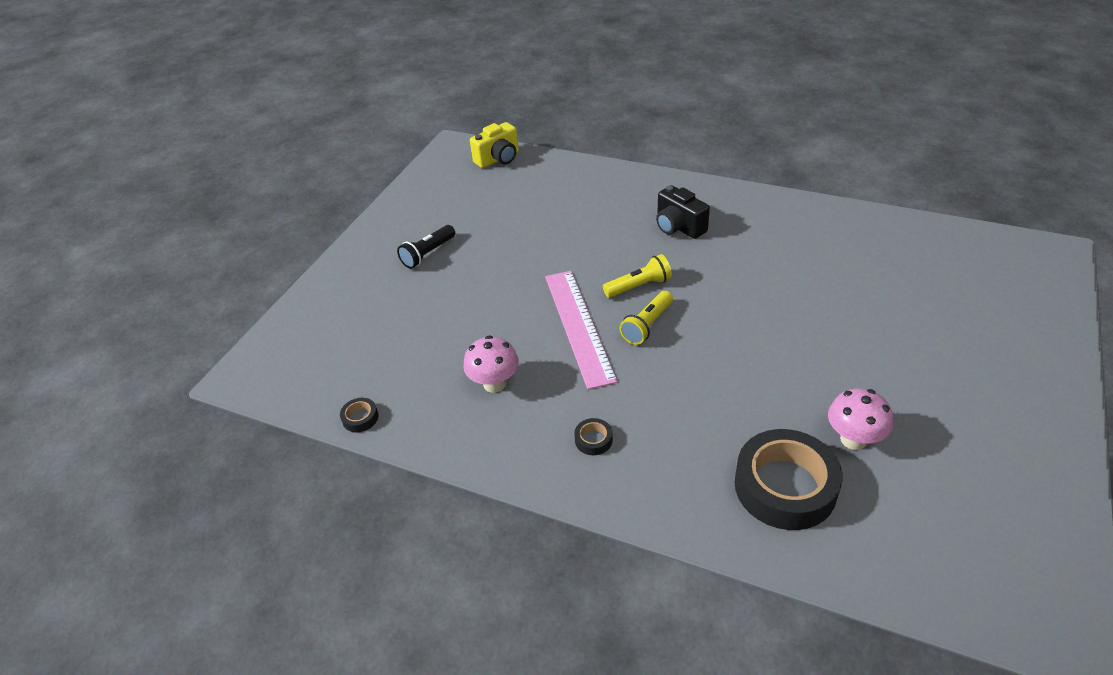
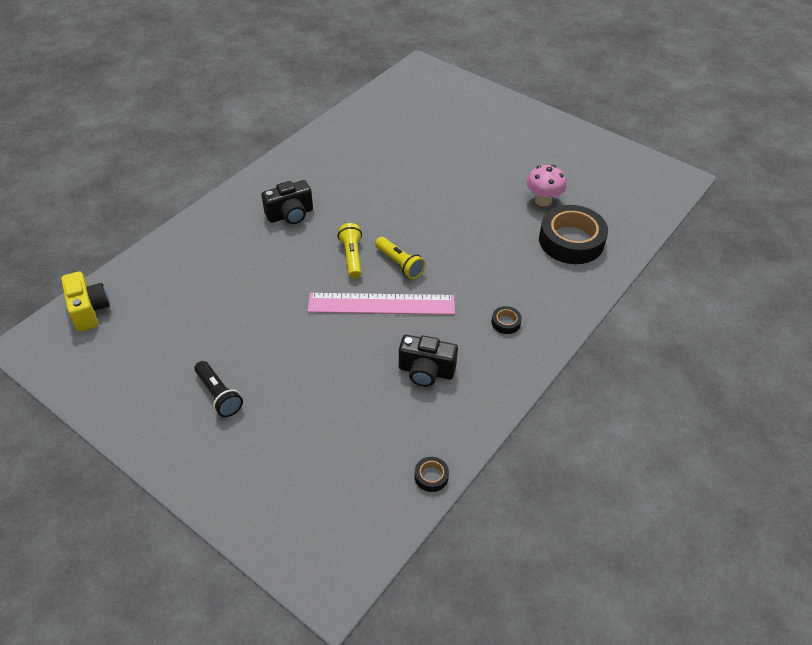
camera: 80 degrees left, 5 degrees up
pink mushroom [463,335,519,393] -> black camera [399,335,458,387]

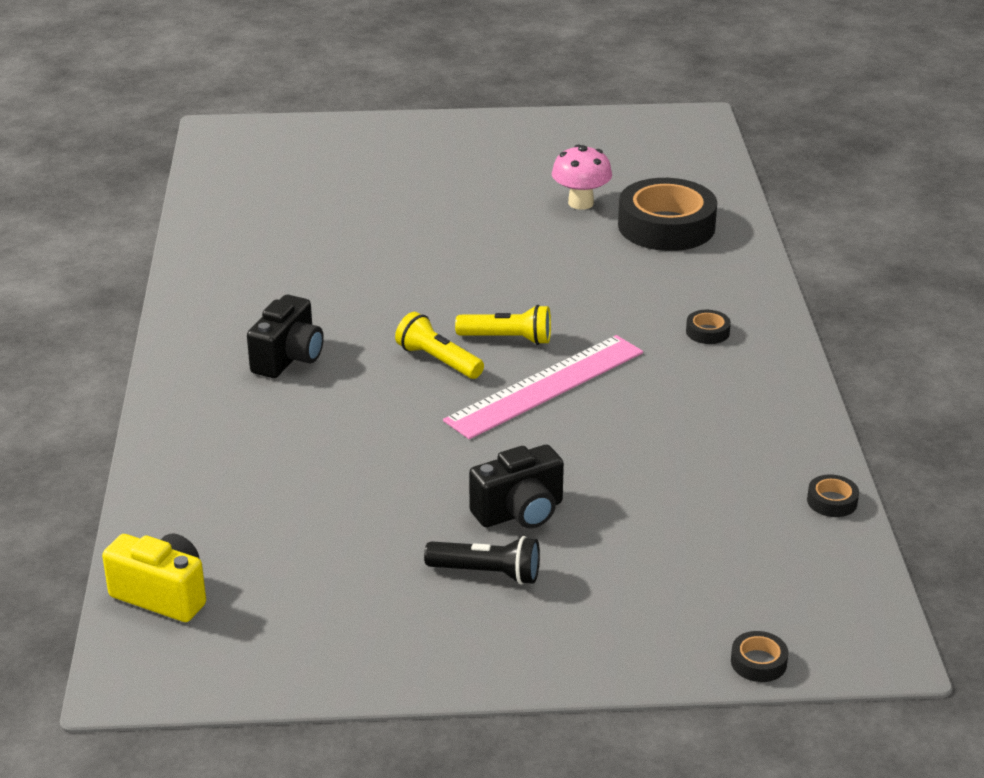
camera: 40 degrees left, 15 degrees down
black camera [399,335,458,387] -> black camera moved to [469,445,564,528]
none -> black tape [731,631,789,682]

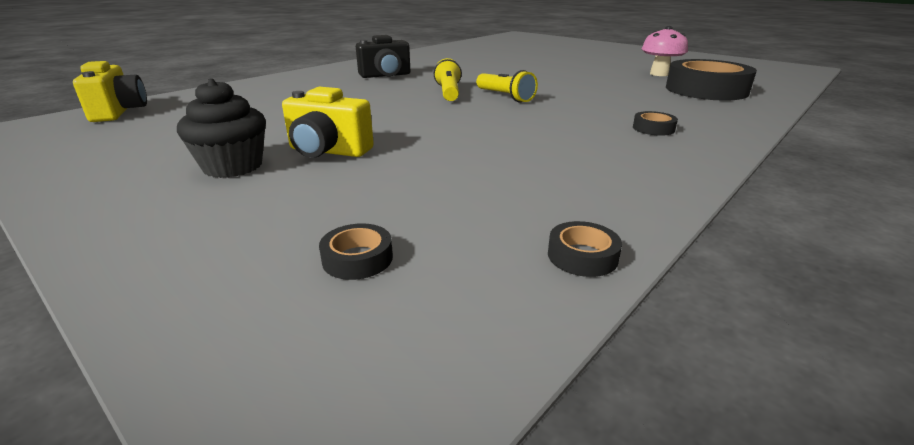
camera: 45 degrees right, 5 degrees down
black flashlight [424,536,540,585] -> black cupcake [177,78,266,178]
pink ruler [443,335,643,439] -> none
black camera [469,445,564,528] -> yellow camera [282,87,374,158]
black tape [731,631,789,682] -> black tape moved to [319,223,393,280]

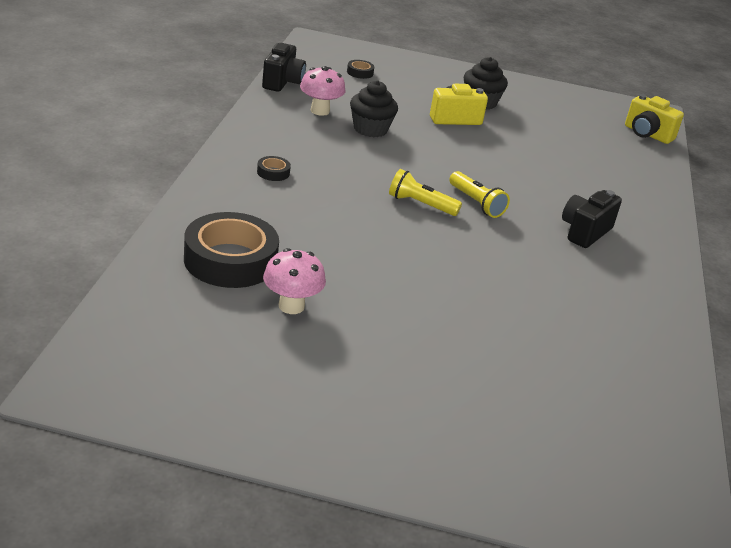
camera: 145 degrees right, 5 degrees up
black tape [548,221,622,277] -> black camera [262,43,306,92]
none -> pink mushroom [300,66,345,116]
none -> black cupcake [350,80,398,137]

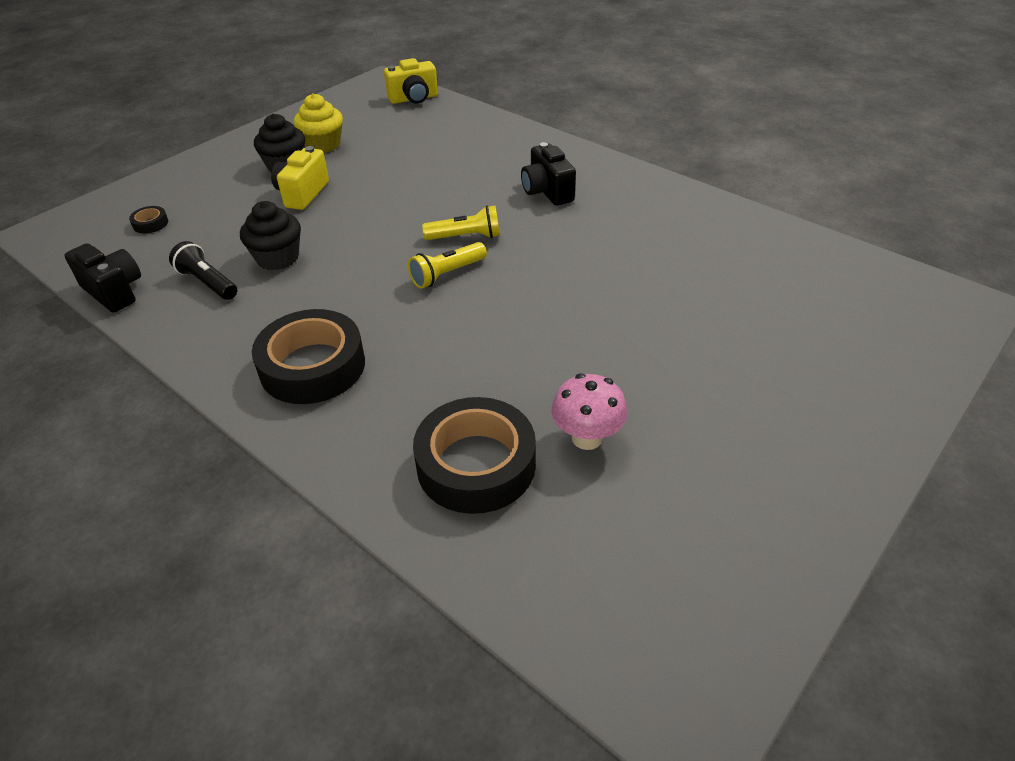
camera: 55 degrees left, 10 degrees up
black tape [257,156,291,181] -> black tape [252,309,365,404], size x2.45
pink mushroom [300,66,345,116] -> black flashlight [169,241,237,300]
none -> yellow cupcake [294,93,343,153]

